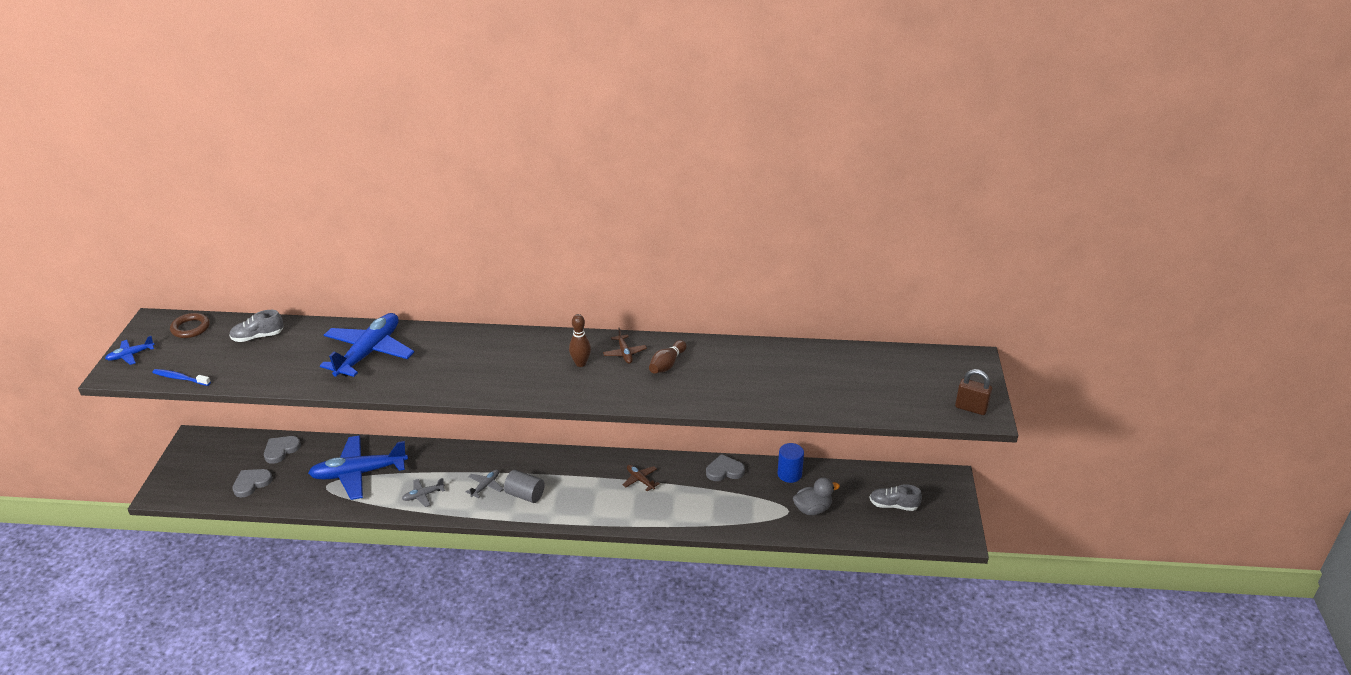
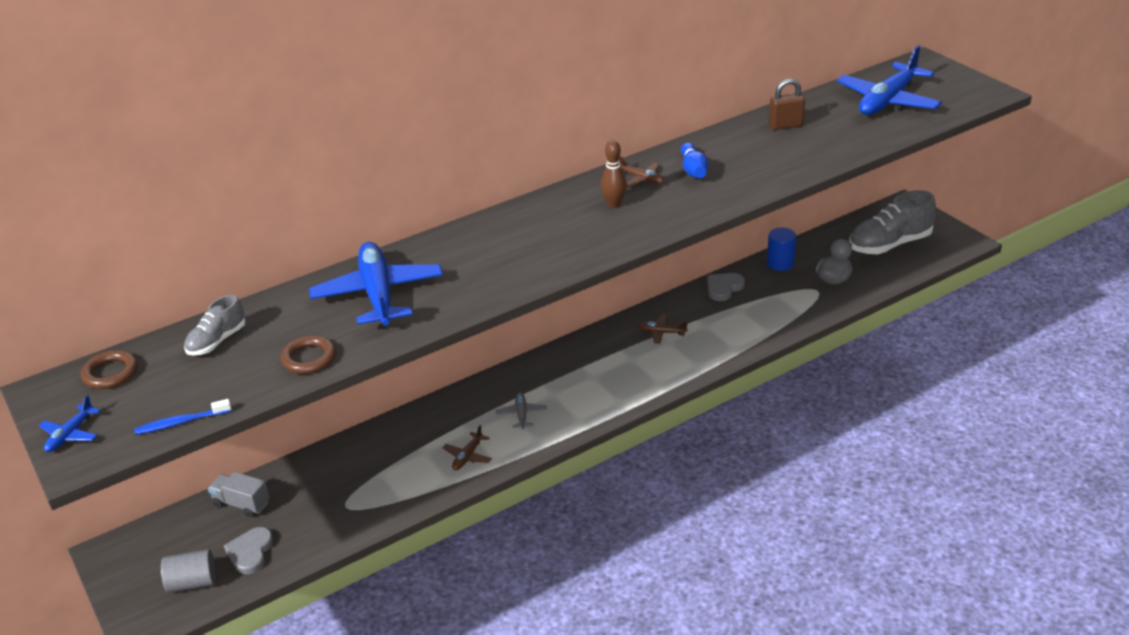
camera: 35 degrees left, 0 degrees up
grey heart [264,436,301,464] -> grey truck [208,472,270,518]
blue plane [308,435,408,500] -> blue plane moved to [837,45,942,115]
grey plane [402,478,445,507] -> brown plane [443,425,492,470]
grey cylinder [504,470,545,503] -> grey cylinder moved to [161,549,216,593]
brown bowling pin [649,340,686,374] -> blue bowling pin [681,143,709,178]
grey shoe [869,484,922,511] -> grey shoe [849,190,936,254], size x1.82
brown padlock [955,369,992,415] -> brown padlock moved to [769,79,805,130]
none -> brown ring [281,335,336,374]

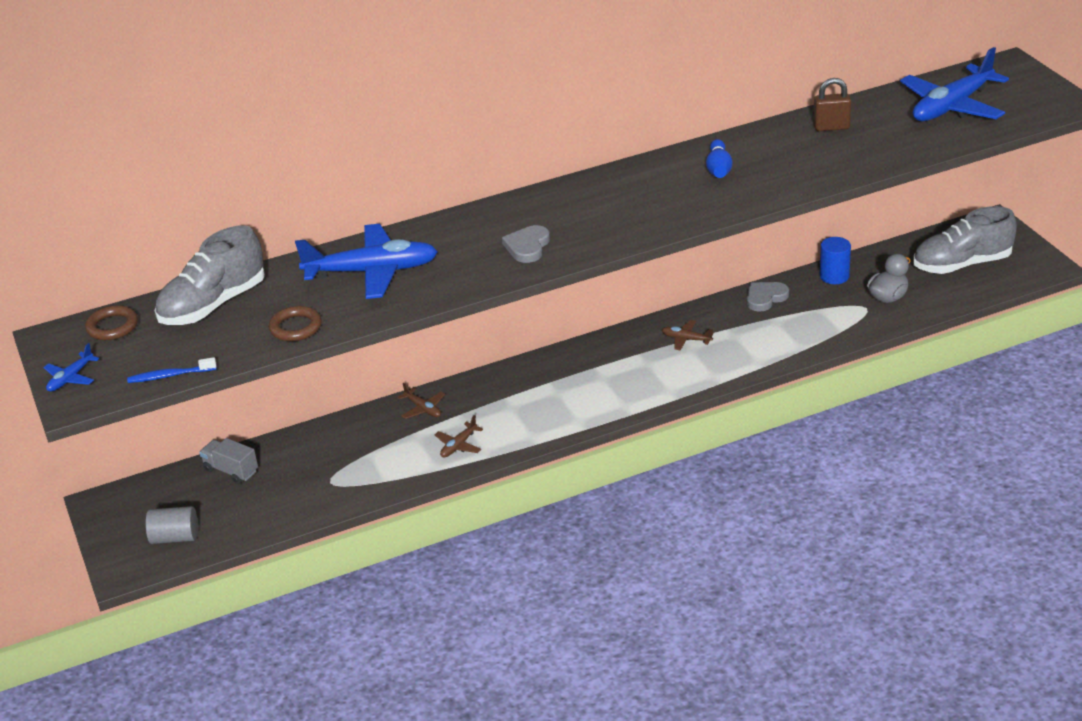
camera: 10 degrees right, 0 degrees up
grey shoe [184,295,245,355] -> grey shoe [155,225,265,325], size x1.82
grey heart [224,527,274,574] -> grey heart moved to [502,225,550,263]
blue plane [309,242,443,326] -> blue plane turned 90 degrees clockwise [295,224,438,299]
grey plane [496,392,547,430] -> none
brown bowling pin [601,140,627,208] -> none
brown plane [619,156,664,187] -> brown plane moved to [398,383,445,419]

